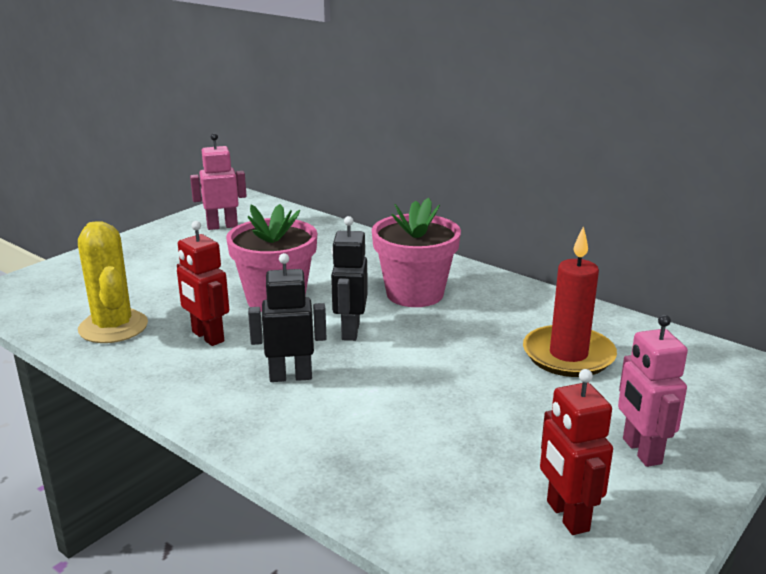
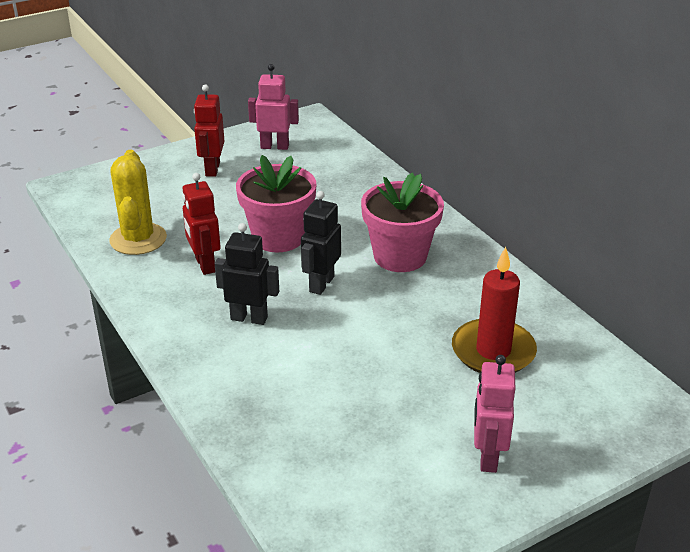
camera: 20 degrees right, 10 degrees up
red robot [540,369,613,535] -> red robot moved to [194,85,224,177]

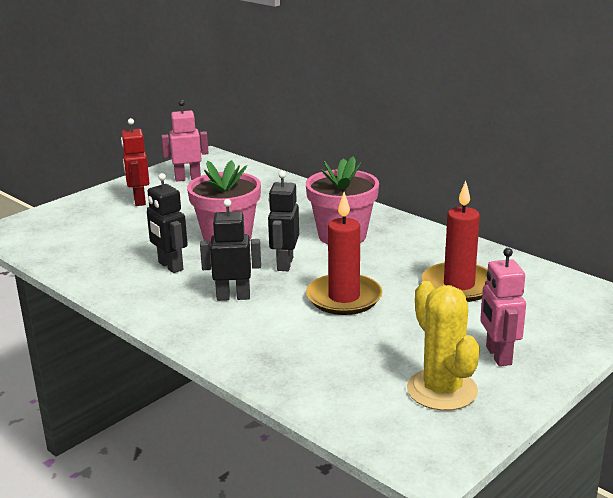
camera: 15 degrees left, 10 degrees down
yellow cactus [109,150,167,255] -> yellow cactus moved to [407,281,480,411]
red robot [182,173,221,275] -> black robot [147,173,188,273]
none -> red candle [306,192,383,315]

